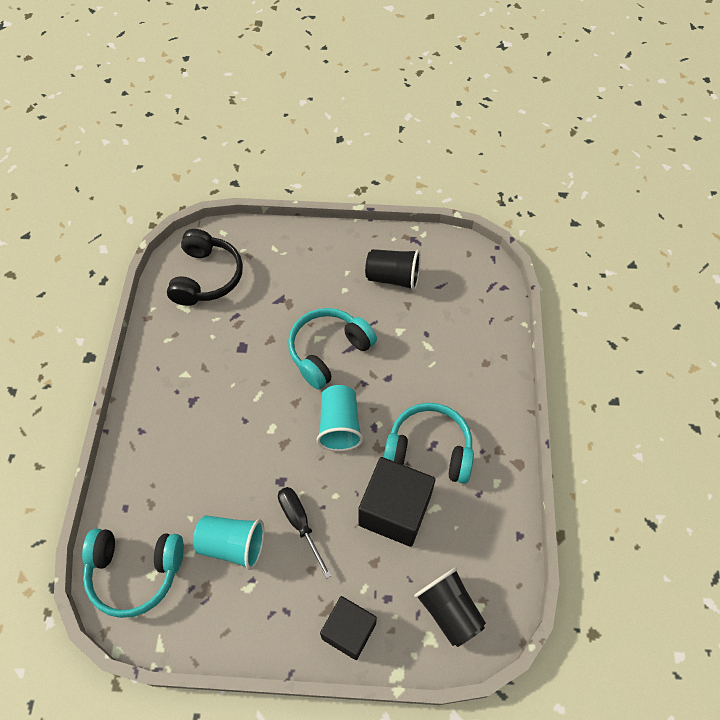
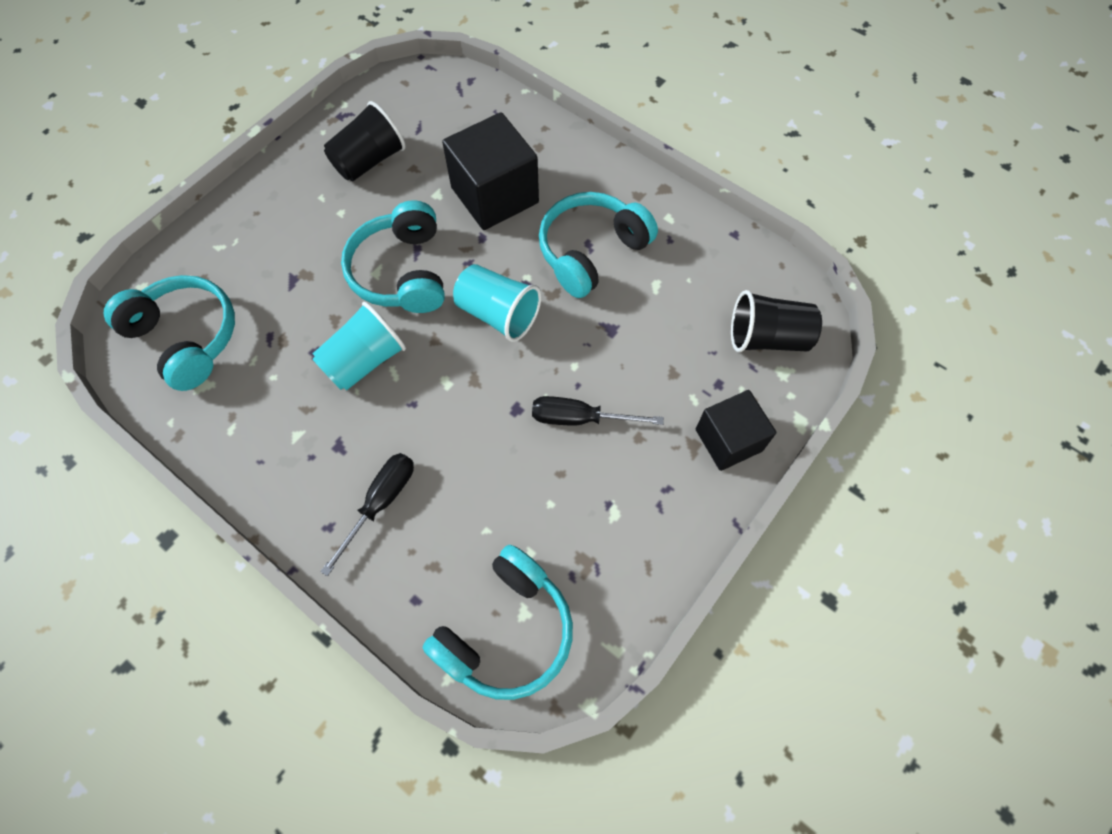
camera: 55 degrees left, 5 degrees up
black headphones [167,229,243,306] -> turquoise headphones [104,275,235,391]
turquoise cup [193,515,264,570] -> turquoise cup moved to [312,302,406,391]
black cube [358,457,436,547] -> black cube moved to [442,112,539,230]
none -> black screwdriver [320,453,414,576]

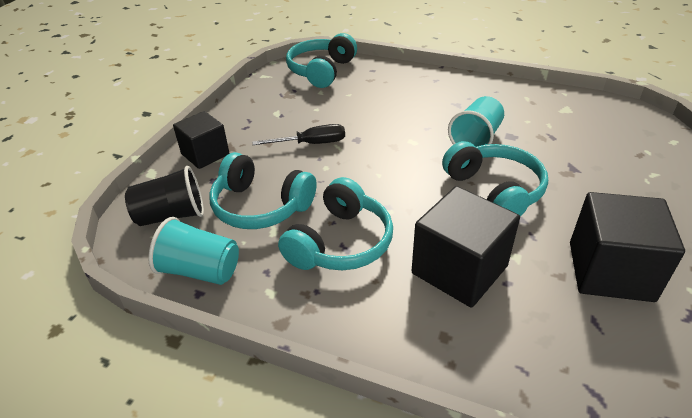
camera: 165 degrees right, 25 degrees down
turquoise headphones [104,275,235,391] -> turquoise headphones moved to [209,152,316,229]
black screwdriver [320,453,414,576] -> none
black cup [324,101,406,181] -> black cube [570,192,685,302]
turquoise cup [453,264,541,342] -> turquoise cup moved to [148,217,239,285]

